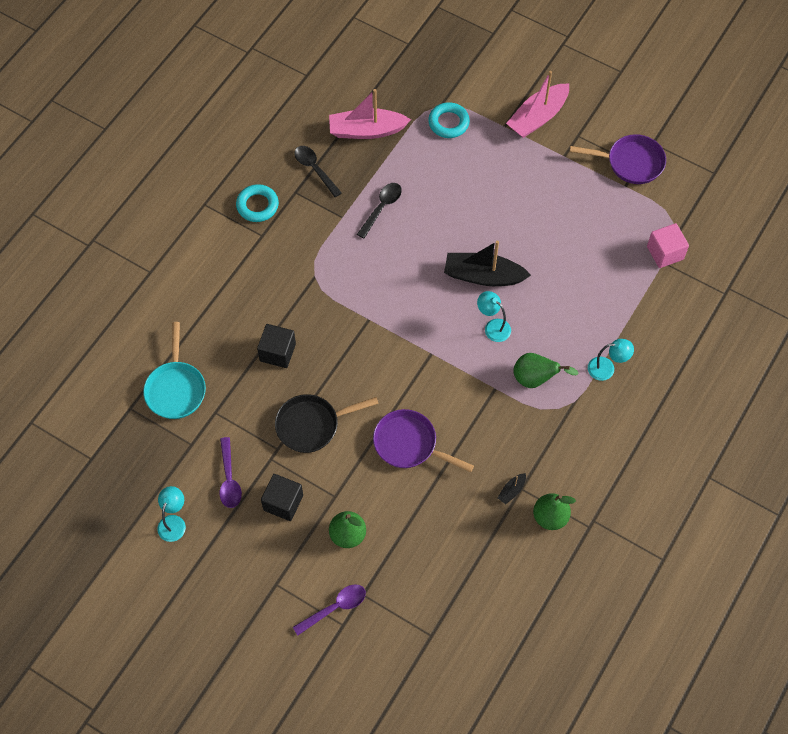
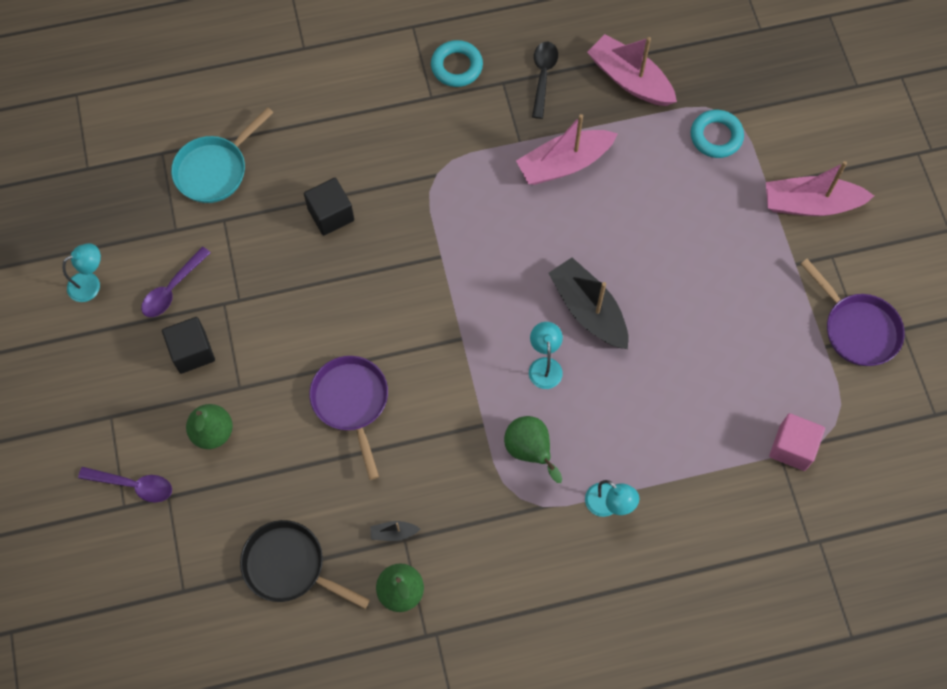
camera: 45 degrees right, 5 degrees up
black pan [275,394,379,453] -> black pan moved to [240,520,370,609]
black spoon [357,183,402,238] -> pink boat [516,114,618,185]

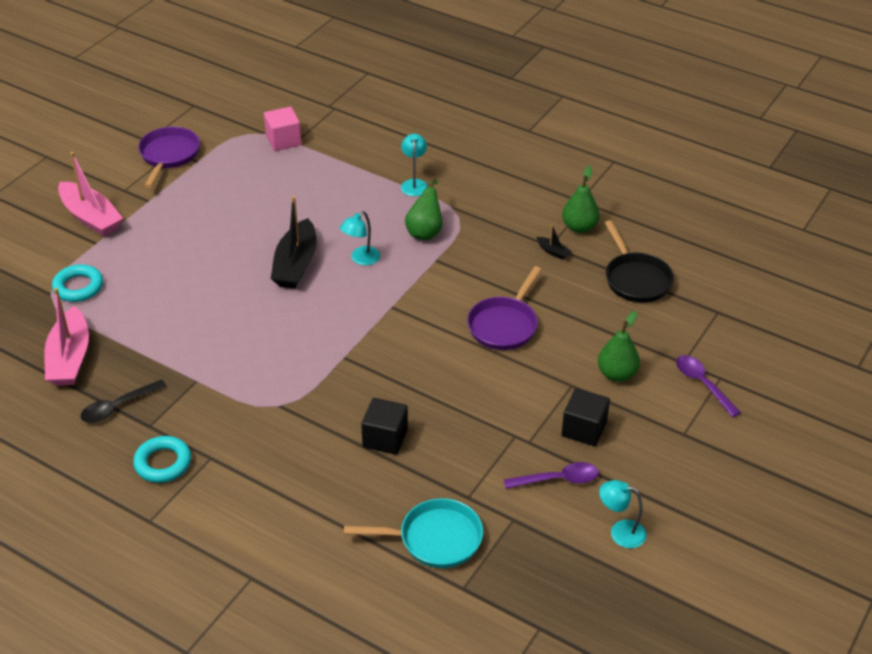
camera: 135 degrees left, 25 degrees down
pink boat [516,114,618,185] -> none

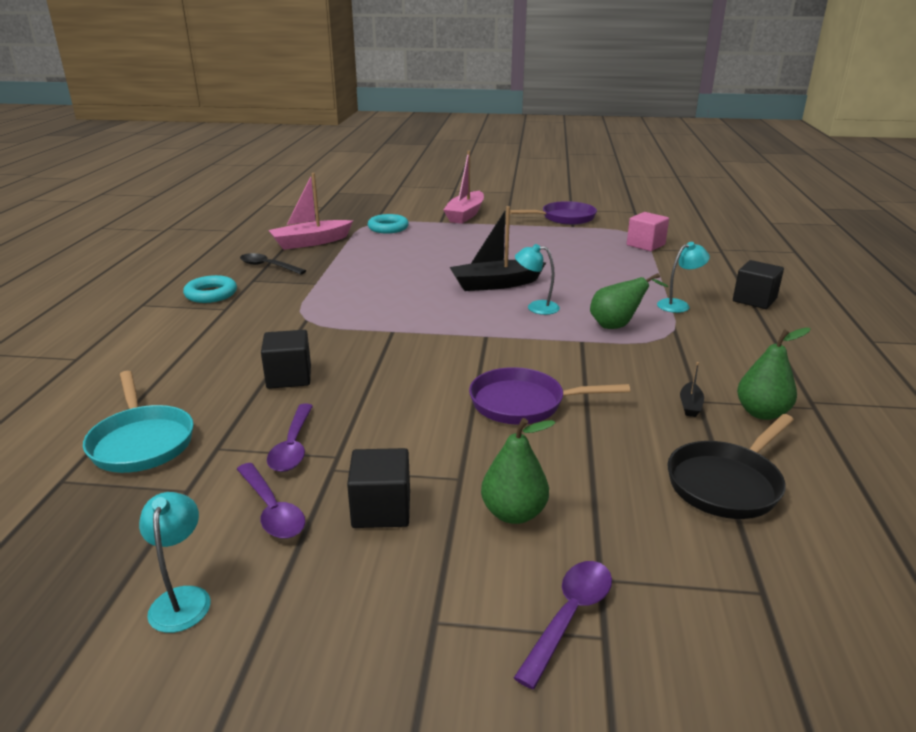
camera: 65 degrees right, 15 degrees down
none -> purple spoon [267,404,313,472]
none -> black cube [733,260,784,309]

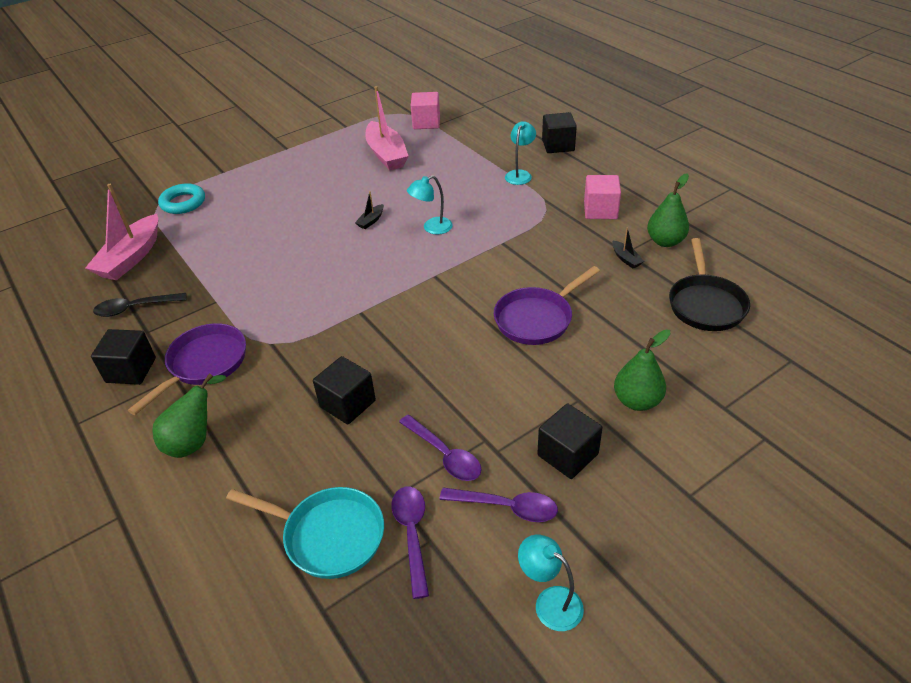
camera: 40 degrees left, 15 degrees up
turquoise ring [183,275,237,303] -> black cube [91,329,156,385]
pink boat [443,151,484,224] -> pink boat moved to [365,86,409,170]
black boat [450,206,546,291] -> black boat [355,191,384,229], size x0.42
purple pan [510,201,597,225] -> purple pan moved to [128,323,246,415]
purple spoon [514,561,612,689] -> purple spoon moved to [391,486,429,599]
green pear [590,273,668,329] -> green pear moved to [152,374,226,458]
none -> pink cube [584,175,621,219]

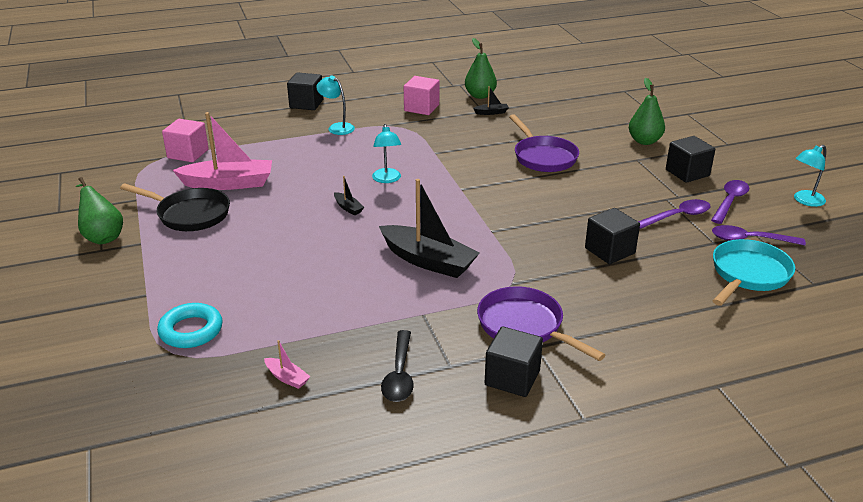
camera: 75 degrees left, 10 degrees down
pink boat [85,184,158,280] -> pink boat [264,340,311,389], size x0.42
green pear [152,374,226,458] -> green pear moved to [76,177,123,244]
black pan [669,238,750,331] -> black pan moved to [120,184,230,231]
none -> black boat [379,179,480,278]

